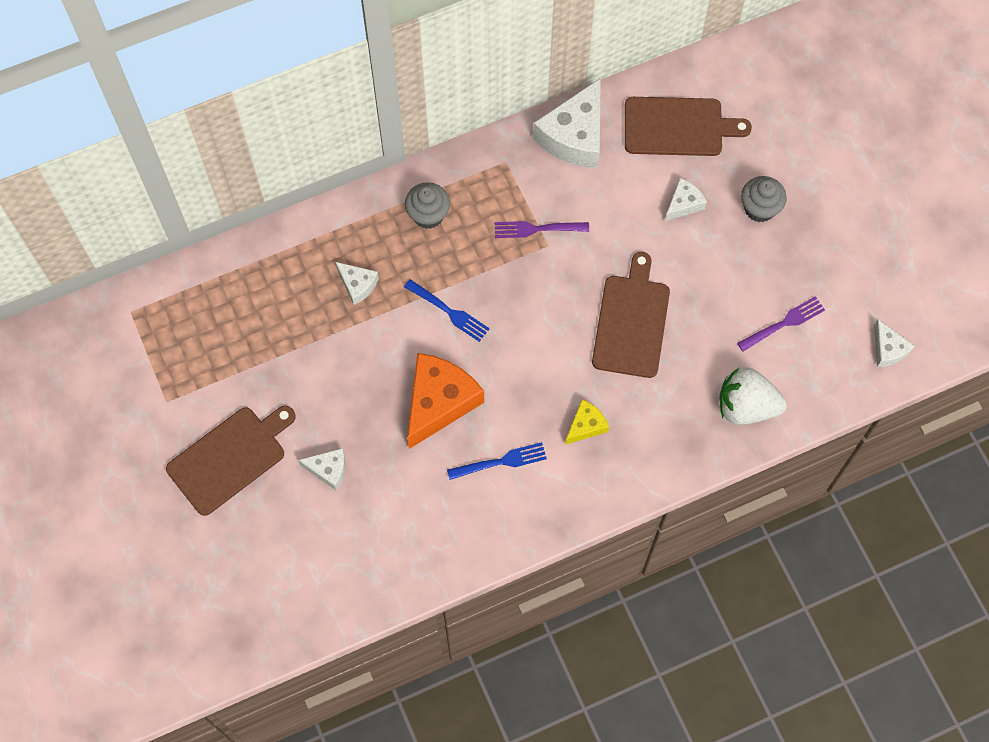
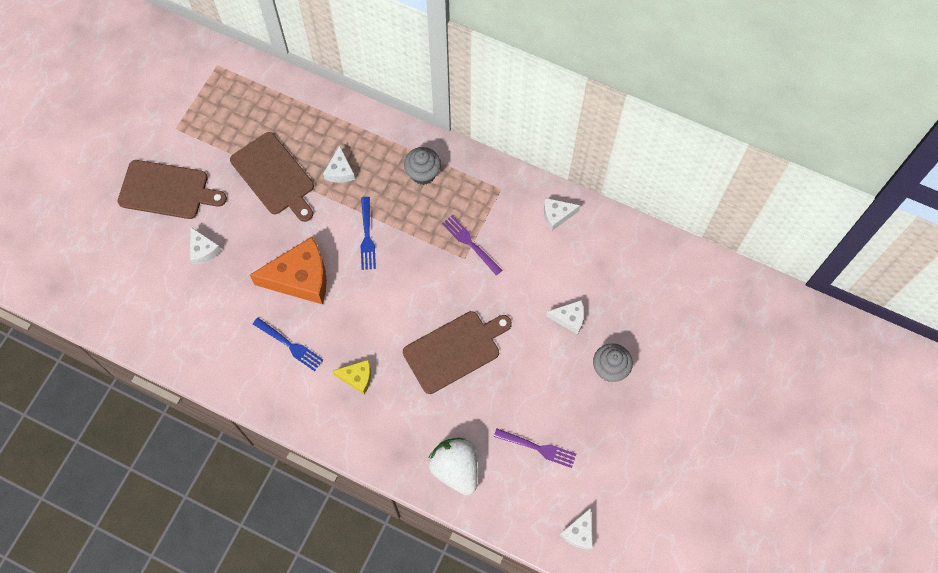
camera: 50 degrees right, 0 degrees up
white cheese [533,78,601,169] -> white cheese [544,198,580,231], size x0.50
brown cutting board [625,97,752,156] -> brown cutting board moved to [230,132,314,222]

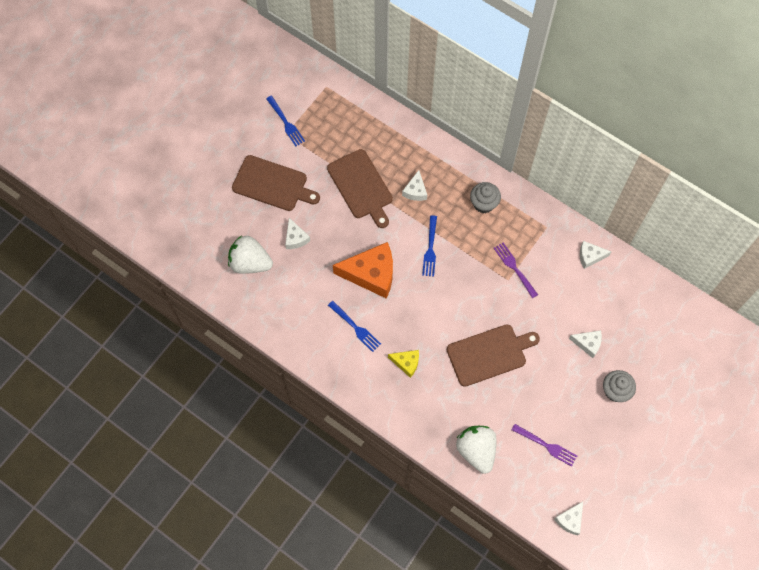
camera: 10 degrees right, 0 degrees up
none -> white strawberry [228,235,273,274]
none -> blue fork [266,96,305,147]

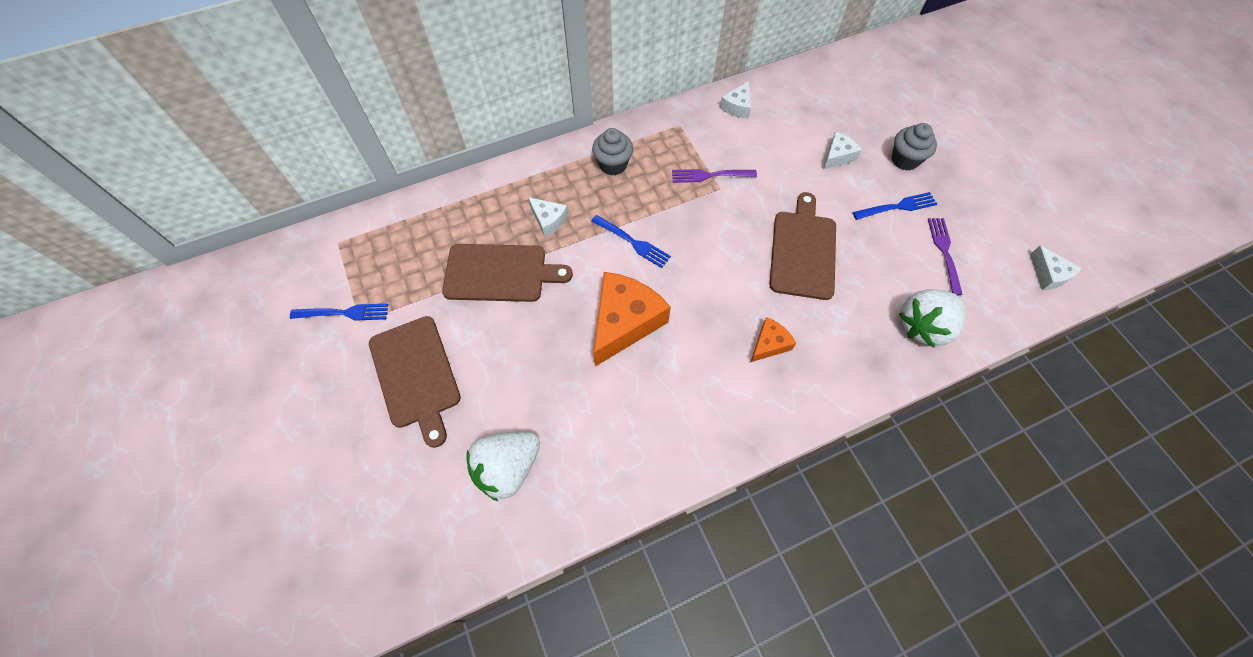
camera: 60 degrees left, 5 degrees down
brown cutting board [232,155,320,211] -> brown cutting board turned 105 degrees clockwise [369,316,461,448]
white cheese [285,218,310,249] -> none
blue fork [328,301,381,352] -> blue fork moved to [853,192,937,220]
yellow cheese [388,350,419,378] -> orange cheese [751,317,796,362]
white strawberry [456,426,497,474] -> white strawberry turned 45 degrees counterclockwise [899,289,965,348]
purple fork [512,424,577,467] -> purple fork turned 60 degrees counterclockwise [928,218,963,295]

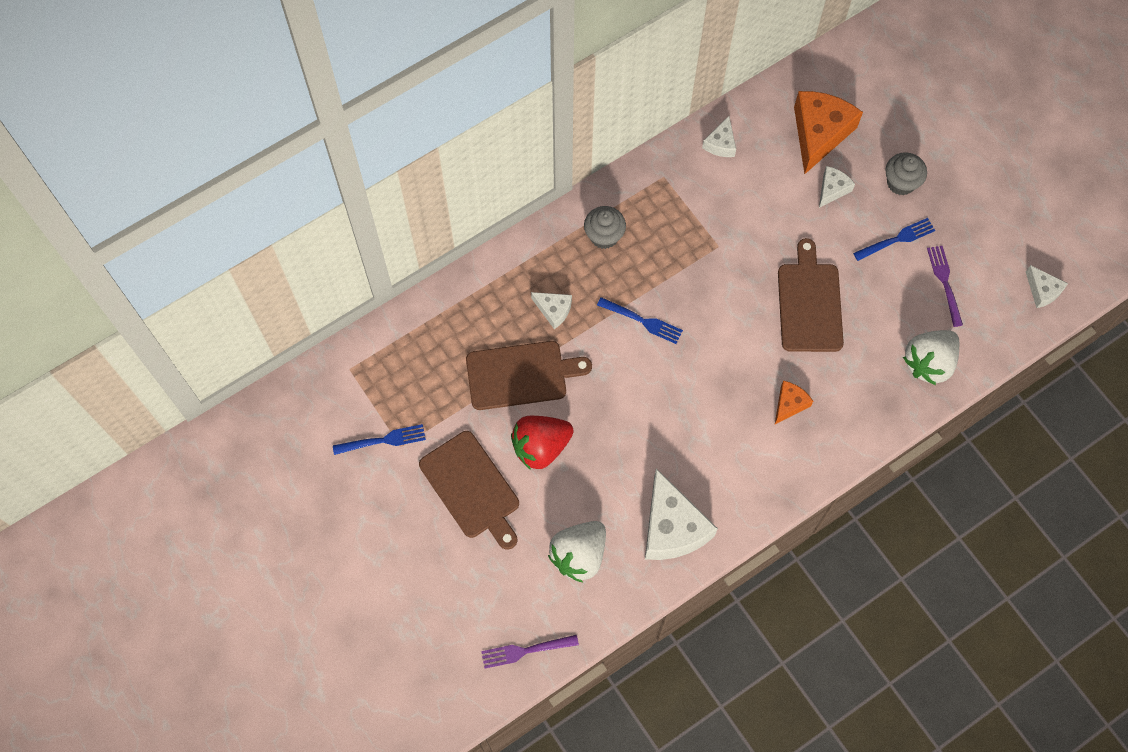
camera: 10 degrees left, 5 degrees up
orange cheese [593,272,671,367] -> orange cheese moved to [794,91,863,174]
purple fork [672,169,757,183] -> purple fork moved to [481,635,579,669]
none -> red strawberry [511,416,574,470]
none -> white cheese [645,468,718,560]

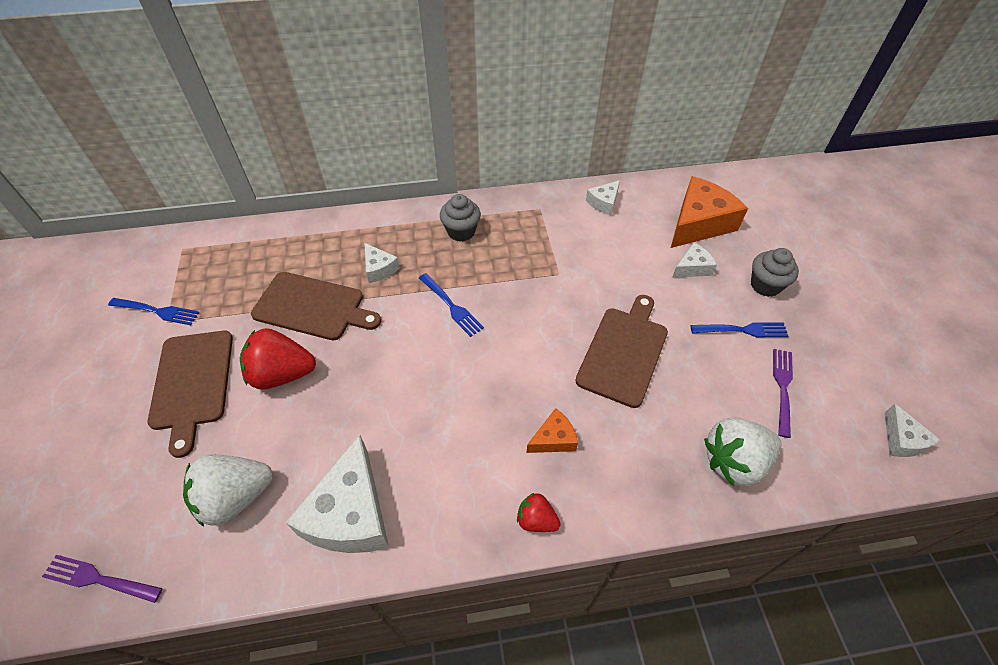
camera: 25 degrees right, 15 degrees down
none -> red strawberry [517,493,561,532]

